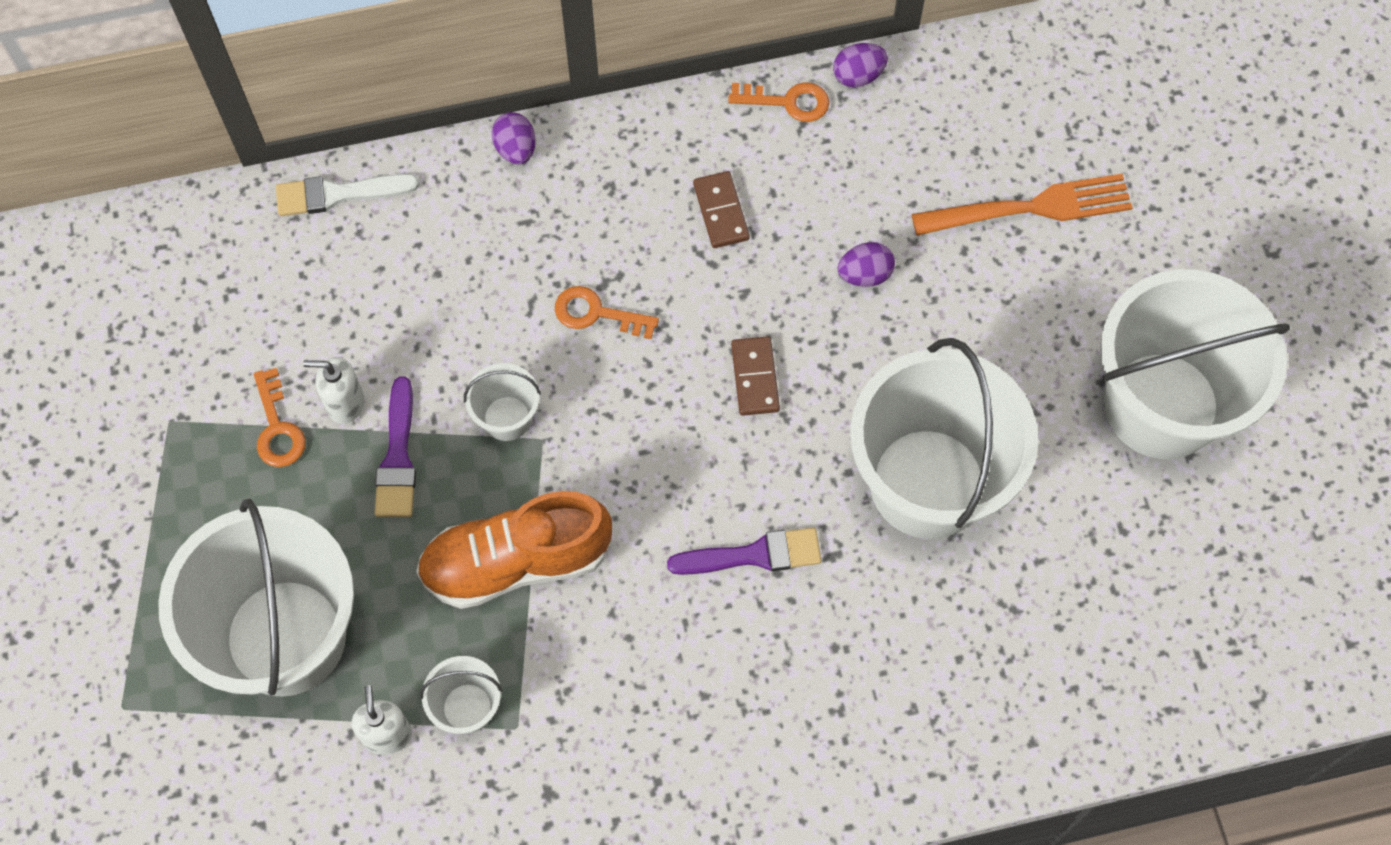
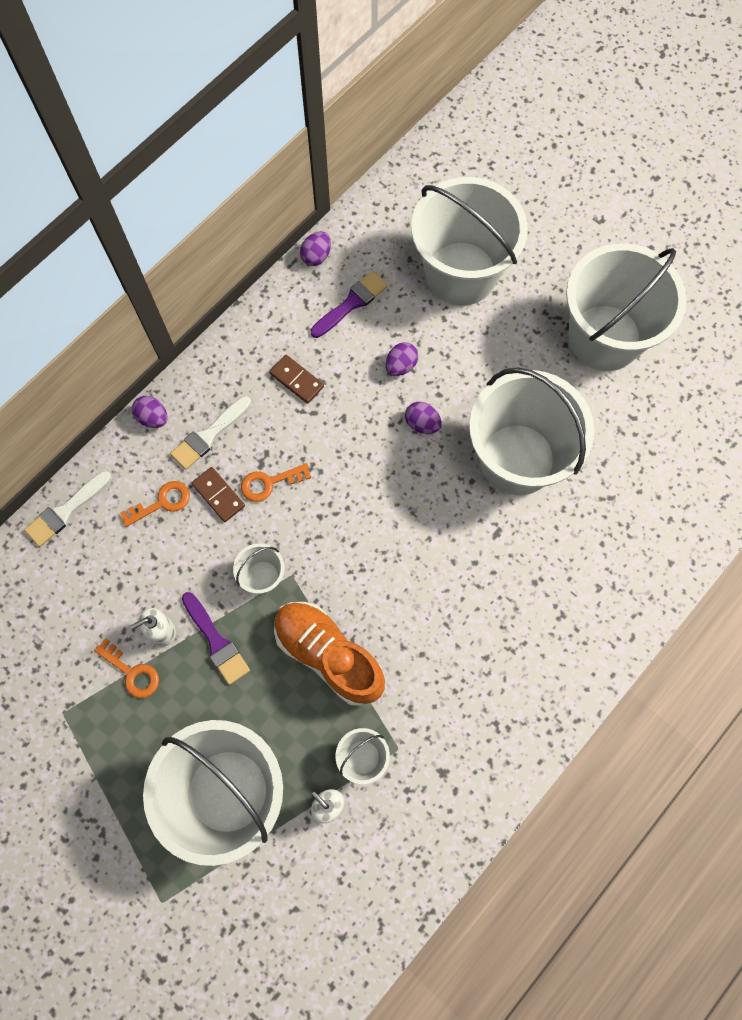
camera: 35 degrees left, 5 degrees up
orange shoe [416,491,612,609] -> orange shoe turned 90 degrees clockwise [274,602,385,706]
purple brush [667,528,822,575] -> purple brush moved to [311,271,388,338]
orange key [728,82,829,122] -> orange key moved to [120,481,190,527]
brown domino [731,336,780,416] -> brown domino moved to [192,467,245,522]
orange fork [912,174,1133,236] -> white bucket [411,177,528,306]
none -> white brush [170,396,251,470]
none -> purple egg [405,402,442,434]

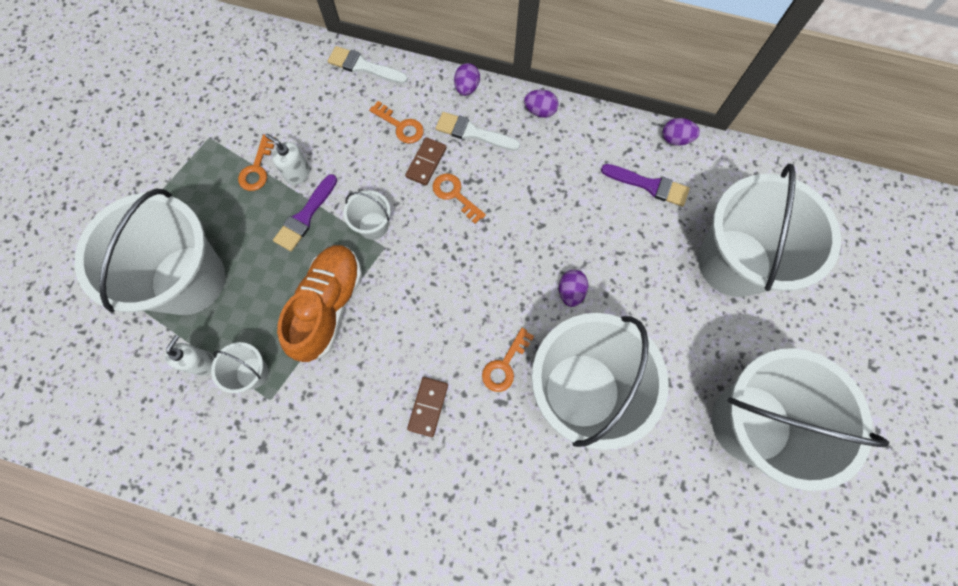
camera: 65 degrees right, 0 degrees up
brown domino [269,355,324,404] -> brown domino moved to [407,377,448,437]
purple egg [386,342,418,376] -> purple egg moved to [524,90,559,118]
none -> orange key [482,328,534,392]

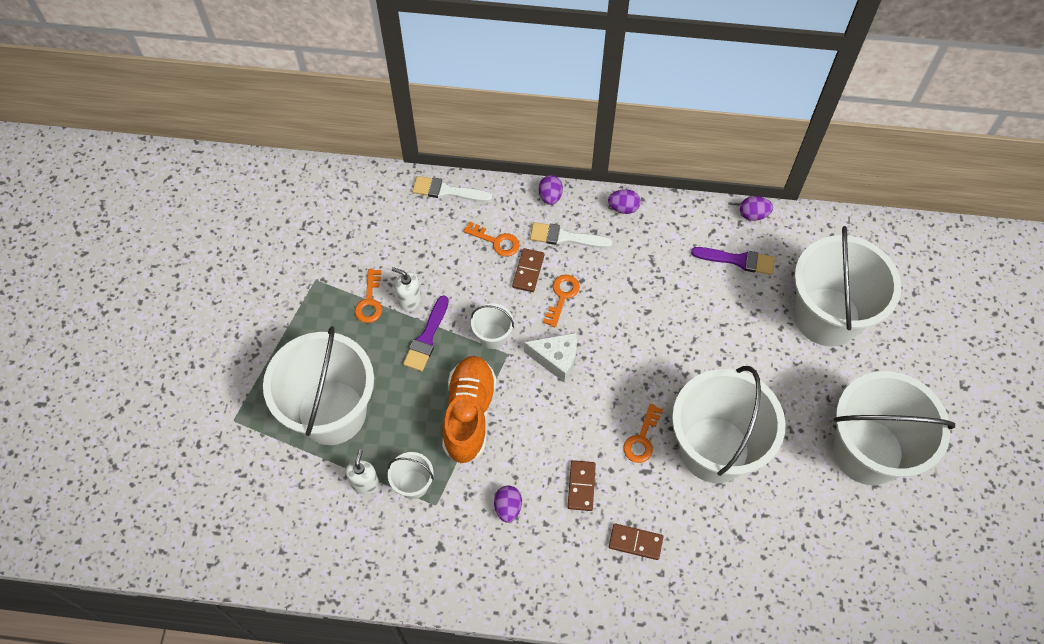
camera: 10 degrees left, 10 degrees down
orange key [432,173,486,224] -> orange key turned 75 degrees clockwise [543,274,580,328]
purple egg [559,270,588,307] -> purple egg moved to [494,485,522,523]
none -> white cheese [524,333,577,383]
none -> brown domino [609,523,663,560]

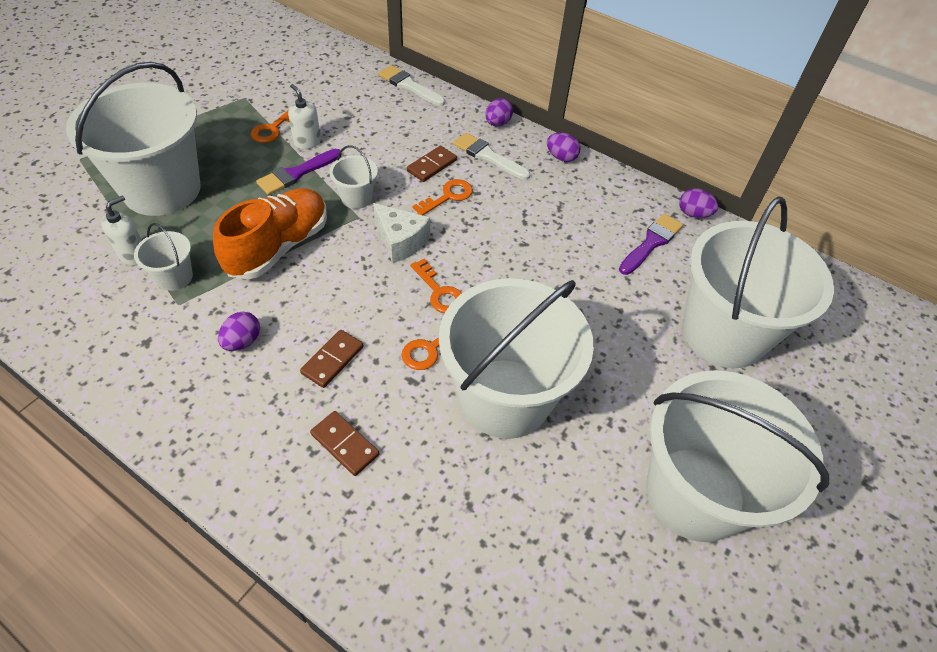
camera: 25 degrees right, 10 degrees down
orange key [463,222,520,256] -> orange key moved to [410,259,462,313]
purple brush [691,247,775,275] -> purple brush turned 90 degrees counterclockwise [619,214,683,275]

